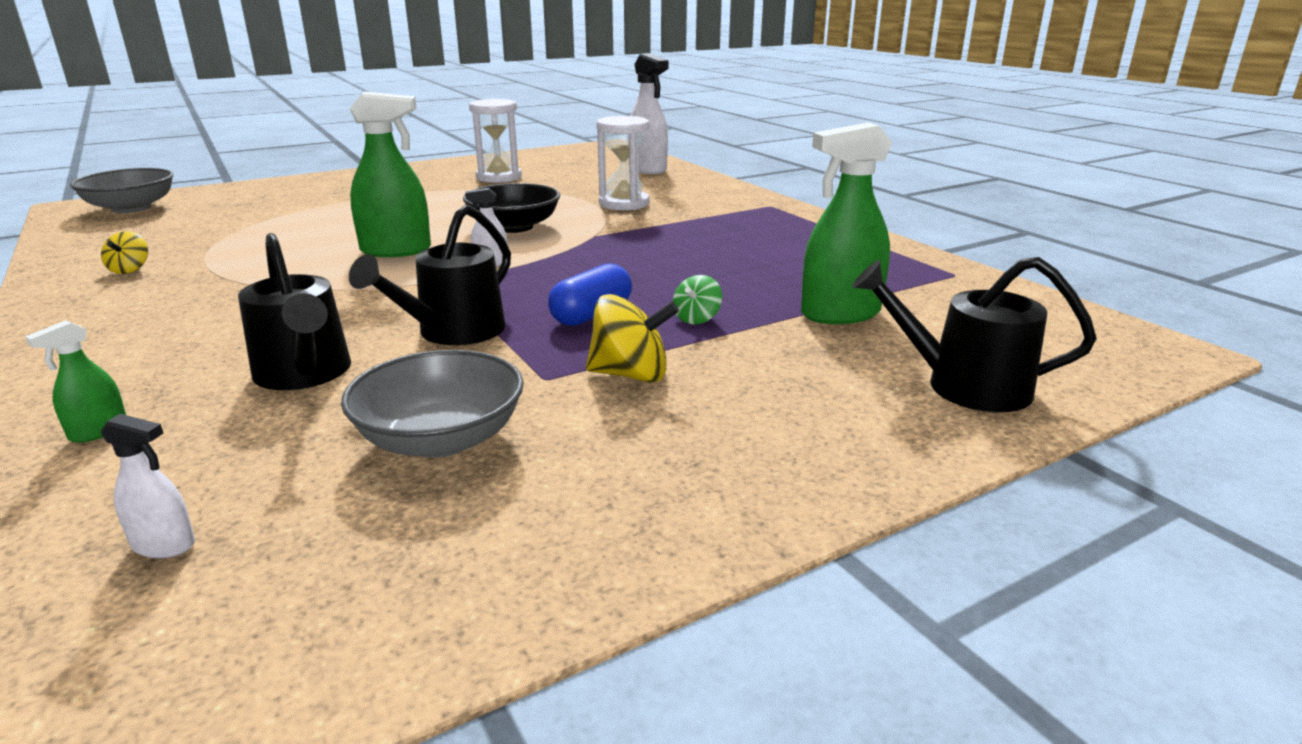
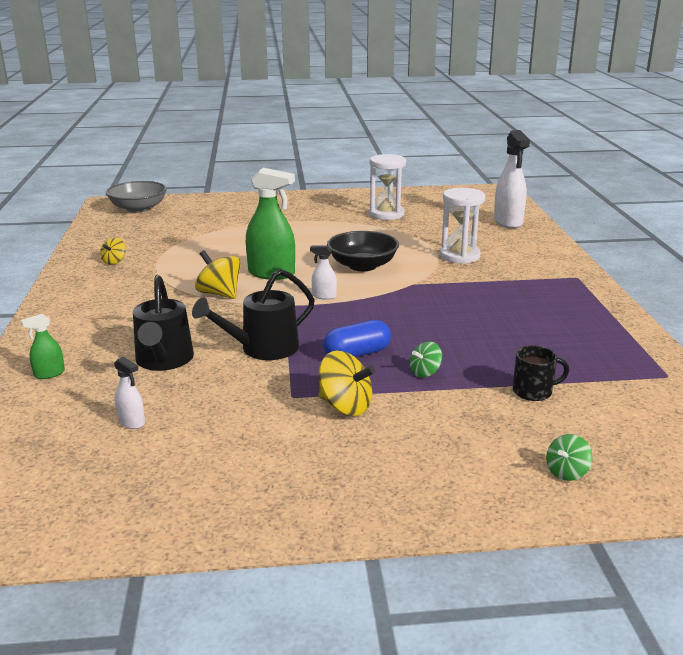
camera: 25 degrees right, 0 degrees up
white spray bottle [101,414,195,558] -> white spray bottle moved to [114,356,145,429]
grey bowl [341,350,524,458] -> none
green spray bottle [801,122,892,324] -> black mug [513,346,569,401]
black watering can [852,257,1097,412] -> green spinning top [546,434,593,481]
none -> yellow spinning top [195,250,241,299]

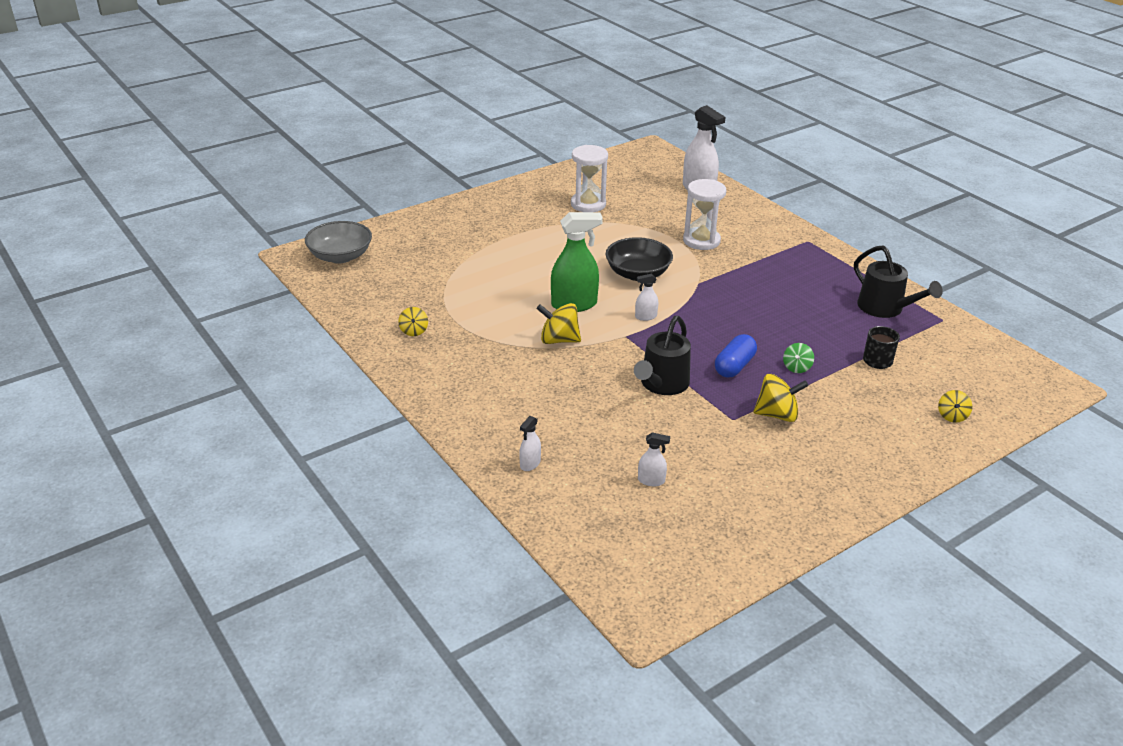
camera: 30 degrees left, 10 degrees up
green spray bottle [21,314,65,379] -> white spray bottle [519,416,541,471]
black watering can [133,275,194,371] -> black watering can moved to [854,245,943,318]
green spinning top [546,434,593,481] -> yellow spinning top [938,390,972,423]

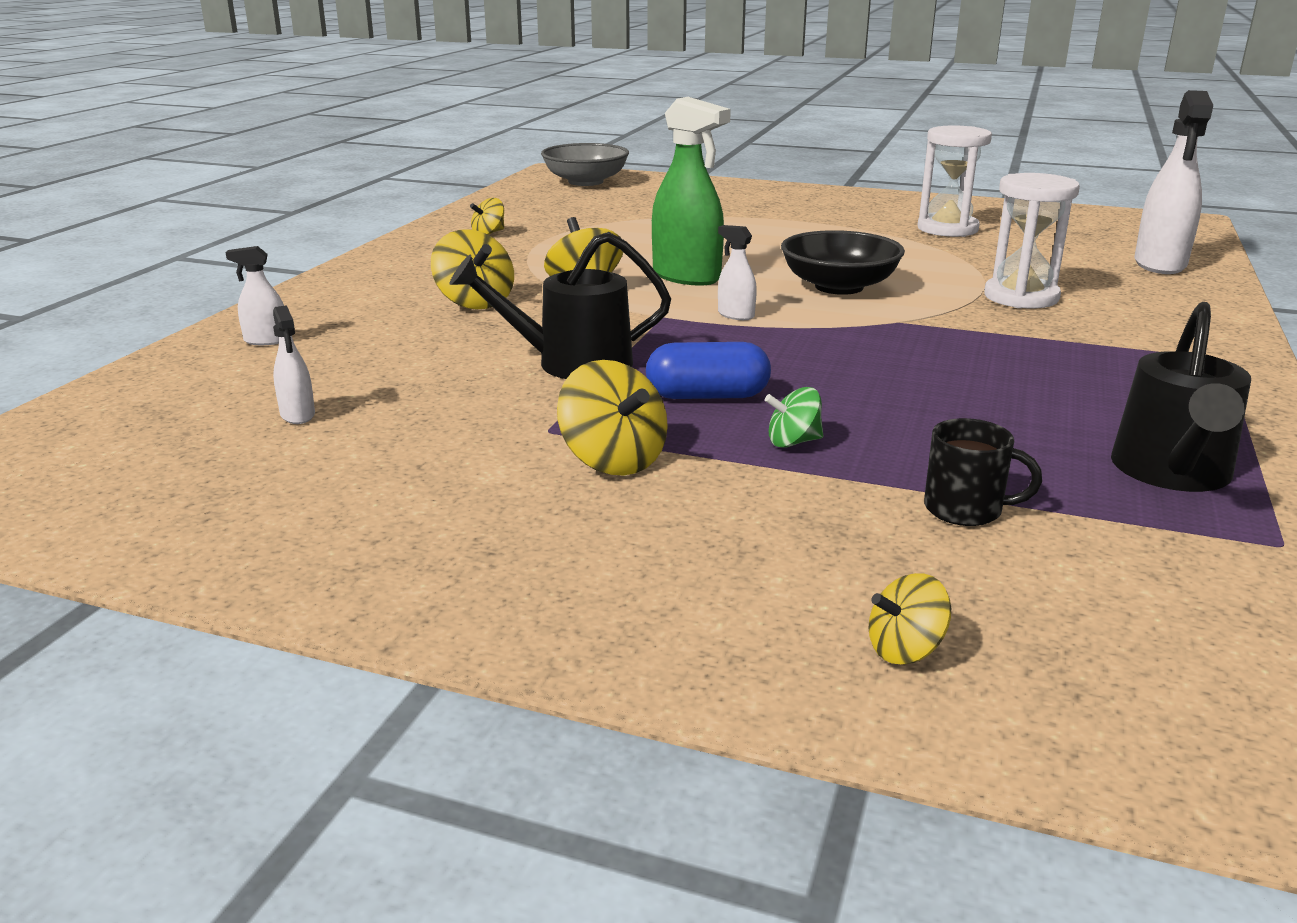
camera: 55 degrees right, 10 degrees down
none -> yellow spinning top [431,229,514,310]

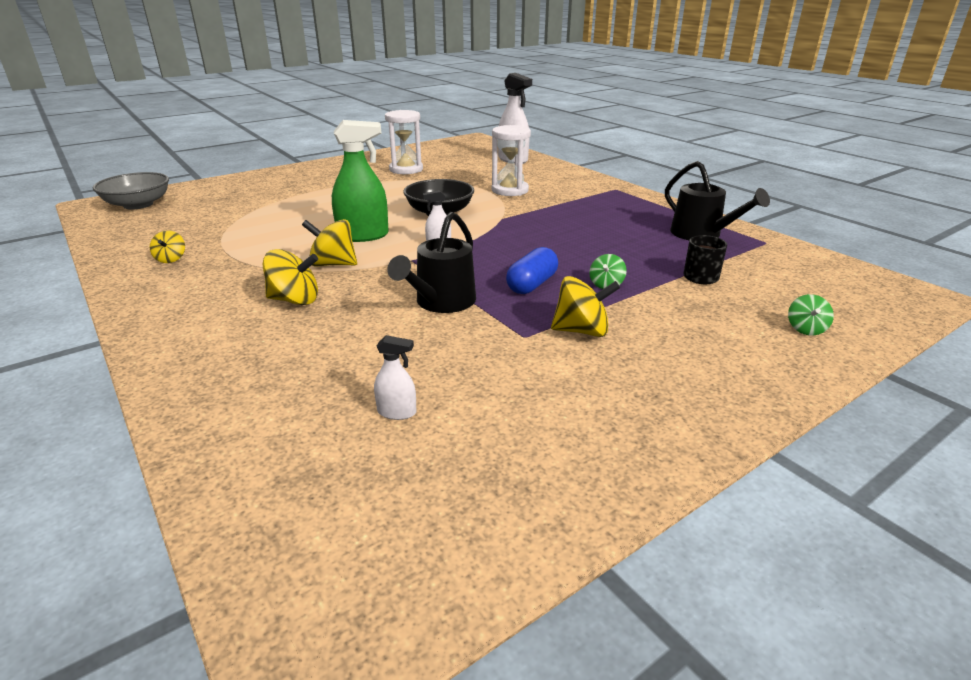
camera: 55 degrees left, 5 degrees up
white spray bottle [226,246,284,345] -> none
yellow spinning top [868,573,951,664] -> green spinning top [788,294,834,335]

